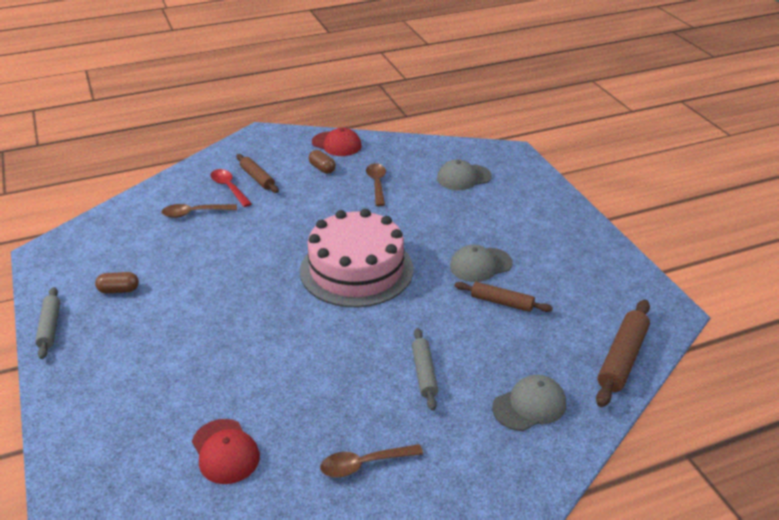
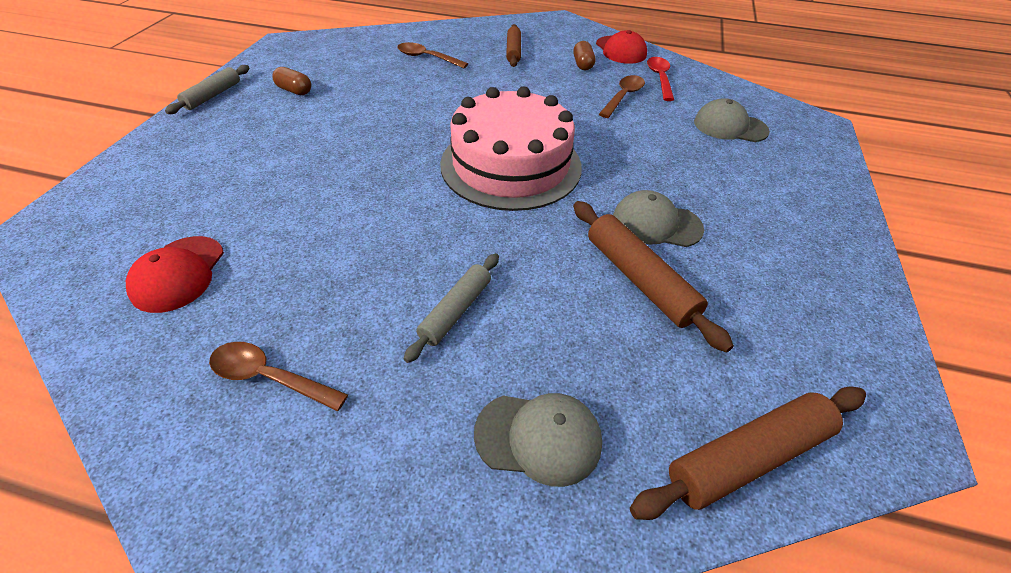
camera: 35 degrees right, 10 degrees up
red spoon [210,169,252,207] -> red spoon moved to [647,57,674,101]
brown rolling pin [454,282,553,312] -> brown rolling pin [573,201,734,352], size x1.51

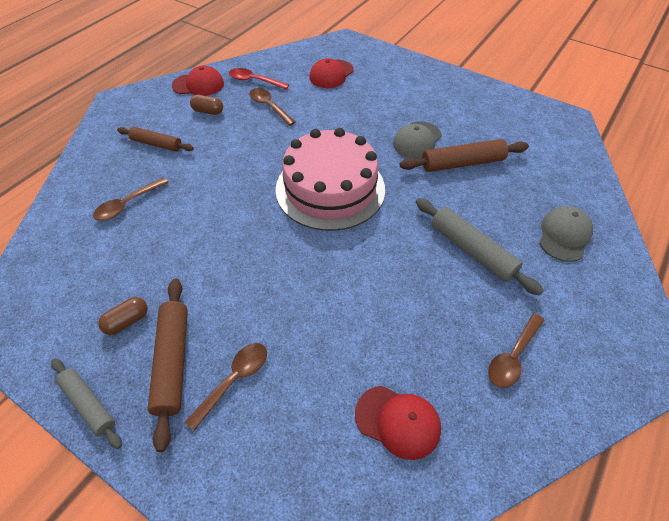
camera: 70 degrees left, 5 degrees up
grey rolling pin [404,253,499,363] -> grey rolling pin [416,198,544,295], size x1.51
brown rolling pin [630,387,866,520] -> brown rolling pin moved to [148,279,188,452]
grey cap [694,98,770,142] -> red cap [309,58,354,88]
none -> brown spoon [184,343,267,431]

